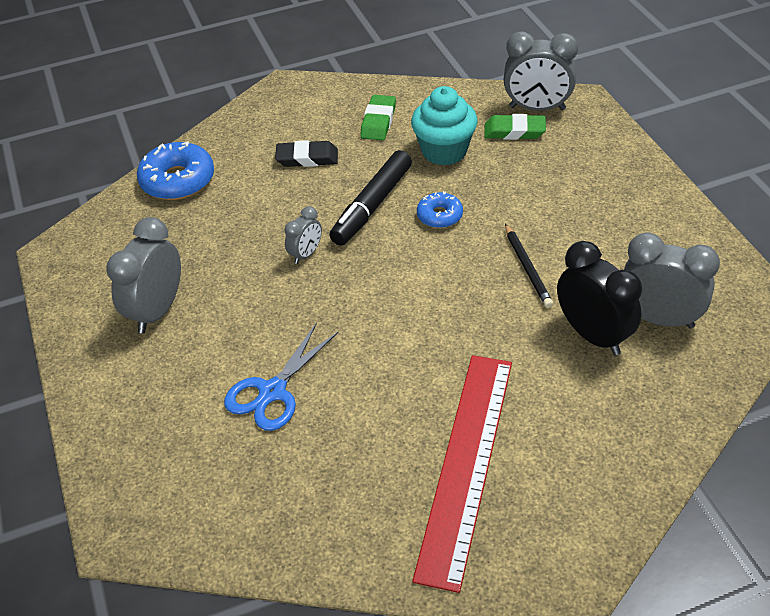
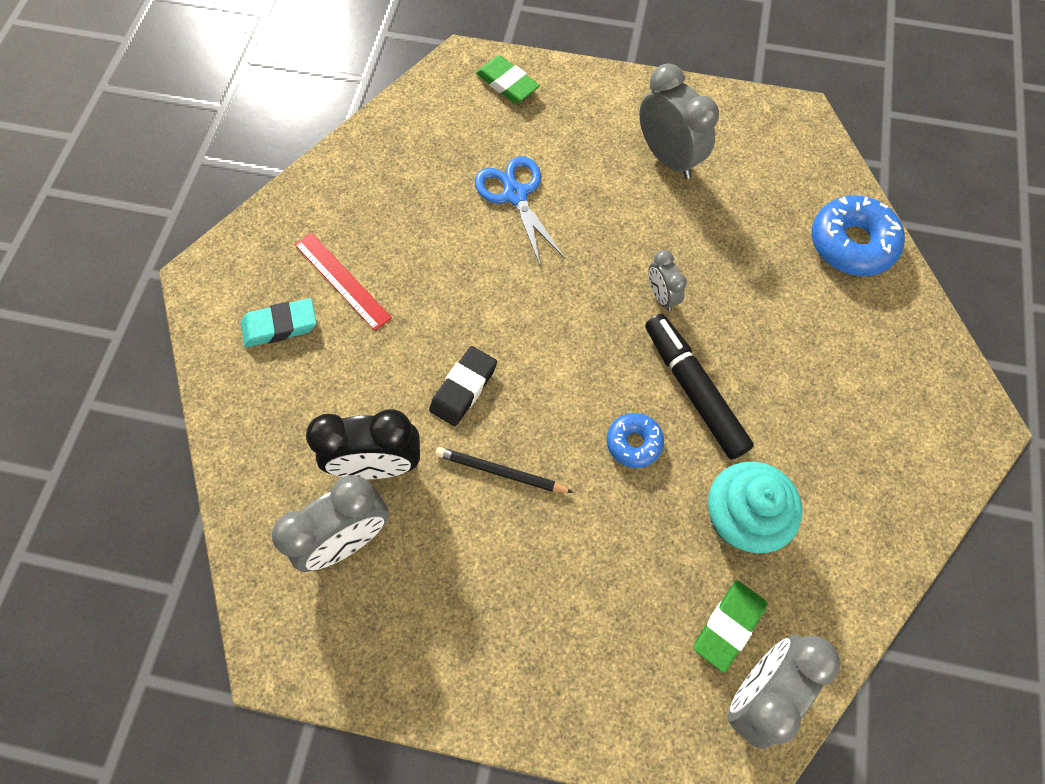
camera: 120 degrees right, 20 degrees up
black eraser [275,140,338,167] -> black eraser moved to [429,346,497,426]
green eraser [360,95,396,140] -> green eraser moved to [476,55,540,103]
red ruler [412,355,512,593] -> red ruler [294,233,392,331], size x0.54
none -> turquoise eraser [241,298,316,347]

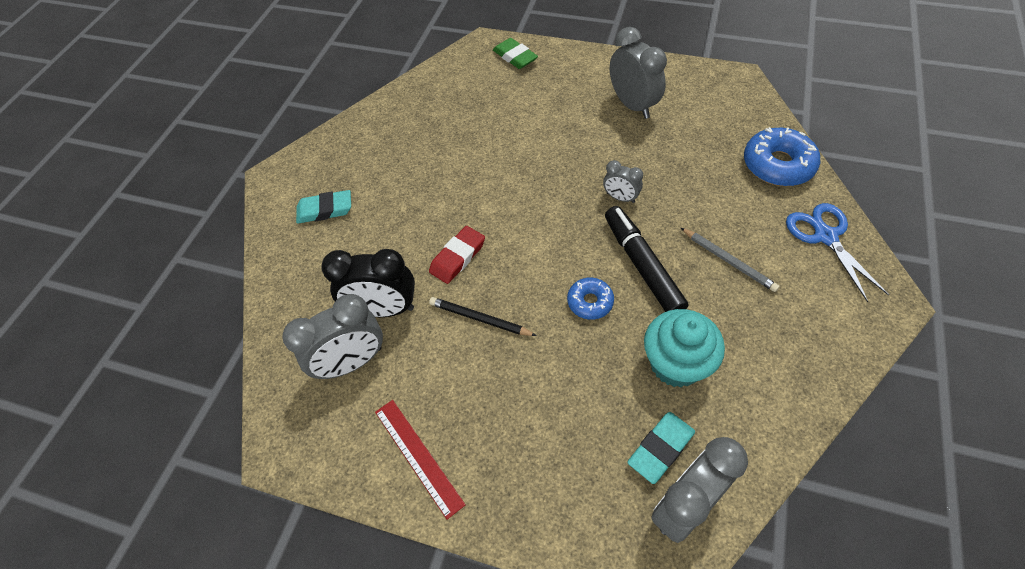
camera: 10 degrees right, 10 degrees down
red ruler [294,233,392,331] -> red ruler moved to [375,400,466,520]
black eraser [429,346,497,426] -> red eraser [429,226,485,284]
blue scissors [475,156,565,267] -> blue scissors moved to [786,203,889,302]
grey clock [649,250,687,311] -> grey clock turned 45 degrees counterclockwise [603,160,643,203]
green eraser [693,580,767,673] -> turquoise eraser [628,412,695,484]
none -> grey pencil [681,228,780,292]

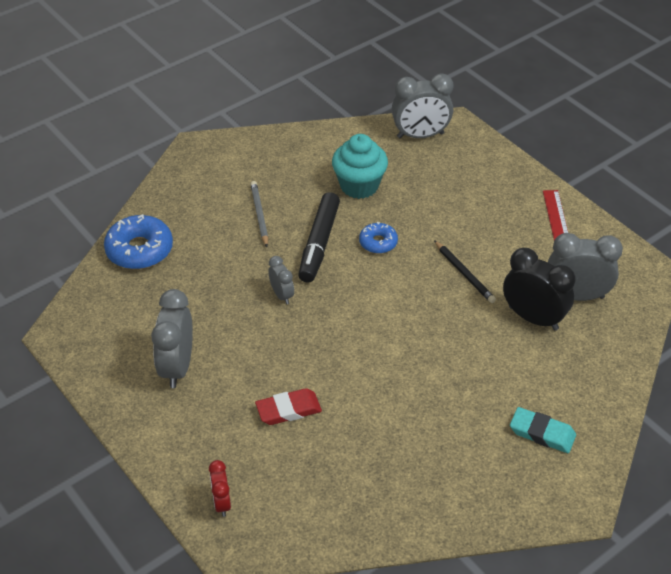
camera: 150 degrees left, 10 degrees down
red eraser [429,226,485,284] -> red eraser moved to [255,388,322,425]
green eraser [493,38,538,69] -> red clock [209,460,231,517]
turquoise eraser [628,412,695,484] -> none
blue scissors [786,203,889,302] -> none

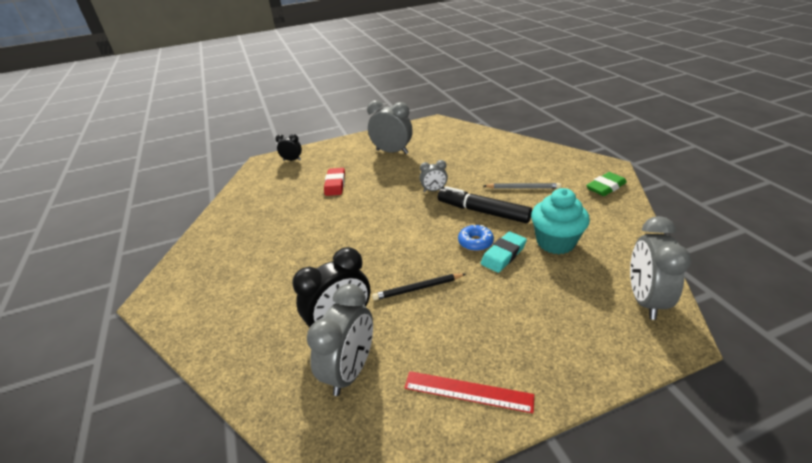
camera: 110 degrees right, 10 degrees down
blue donut [104,214,173,269] -> none
red clock [209,460,231,517] -> black clock [275,134,302,161]
turquoise eraser [510,407,576,453] -> turquoise eraser moved to [481,231,527,273]
none -> green eraser [586,172,627,196]

